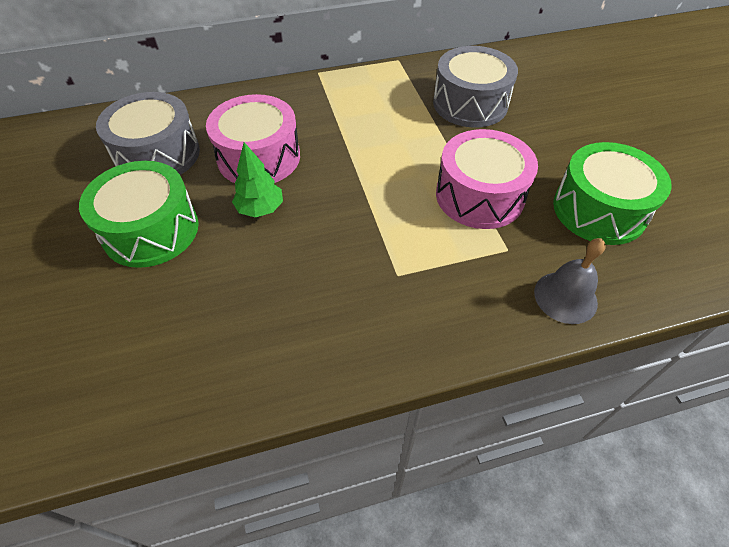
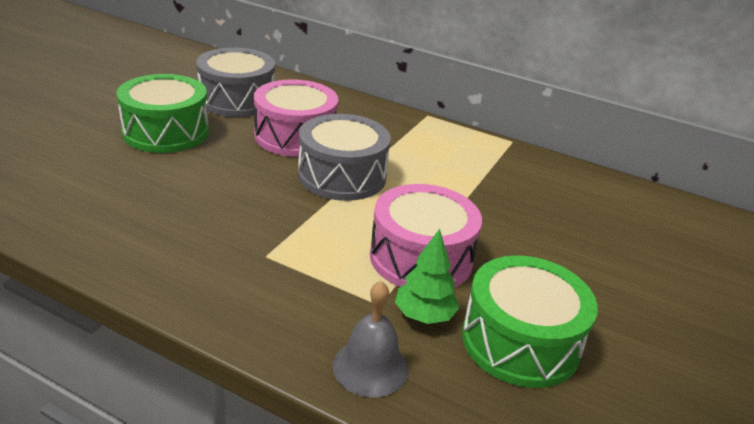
camera: 40 degrees right, 20 degrees down
green tree [232,142,283,217] -> green tree moved to [395,229,459,324]
grey drum [433,46,518,128] -> grey drum moved to [298,114,391,201]

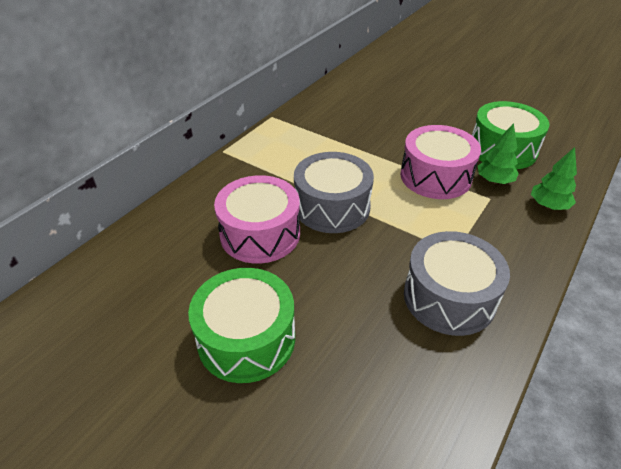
camera: 80 degrees left, 10 degrees up
grey drum [196,48,275,117] -> grey drum moved to [404,231,510,336]
grey bell [333,281,408,398] -> green tree [531,147,577,210]

